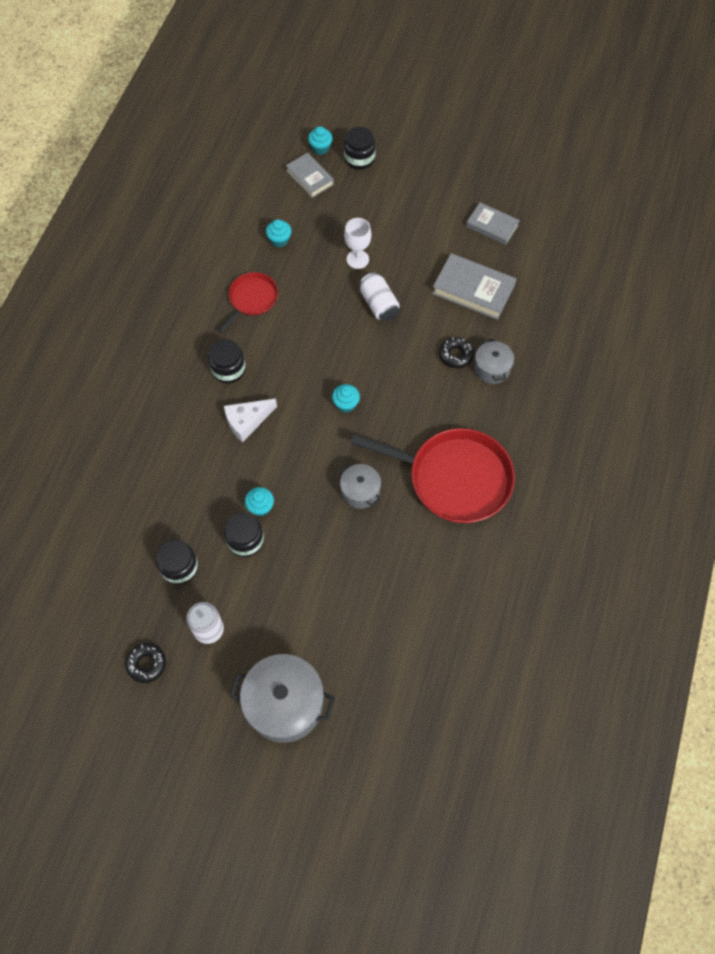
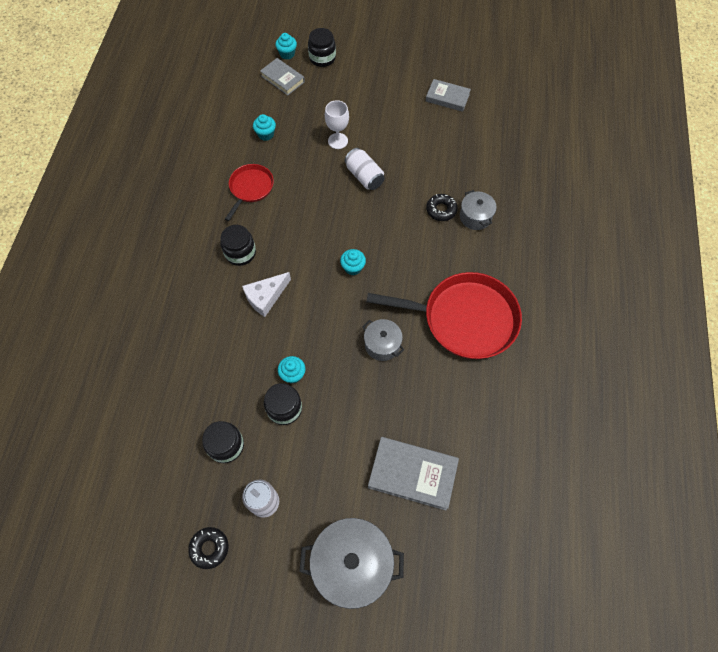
camera: 10 degrees left, 0 degrees up
grey book [432,253,516,320] -> grey book moved to [368,437,459,511]

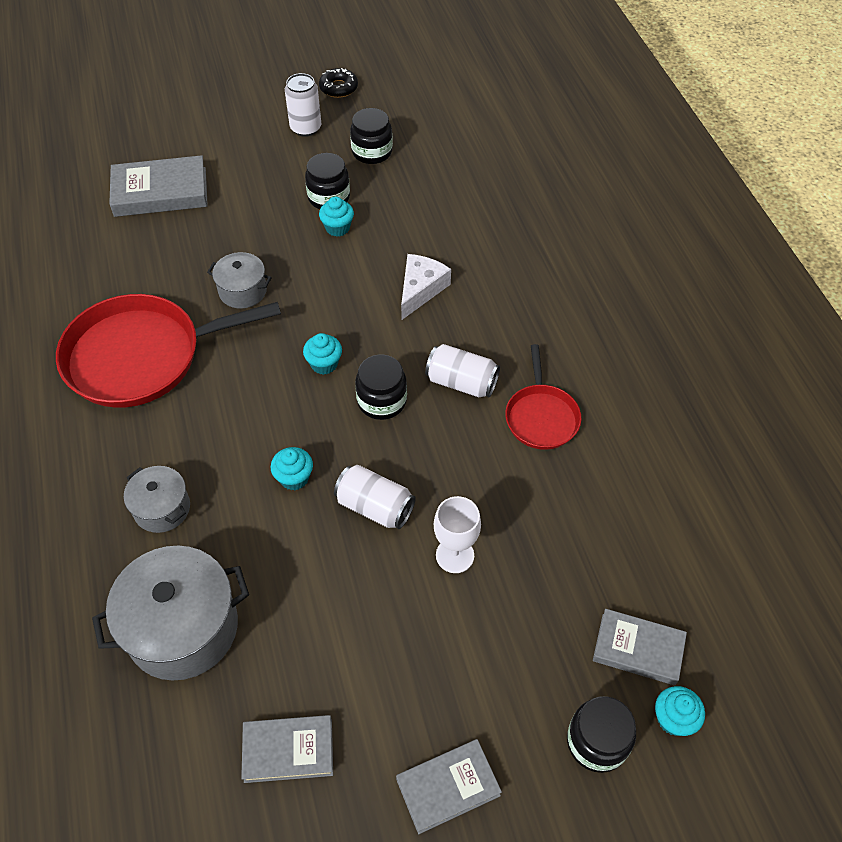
camera: 155 degrees right, 10 degrees down
black jar [220,225,256,266] -> black jar moved to [355,355,407,420]
turquoise cupcake [253,114,276,141] -> turquoise cupcake moved to [271,447,313,490]
grey pot [299,518,404,609] -> grey pot moved to [92,546,249,680]
black donut [426,194,458,221] -> none
none -> grey book [396,739,502,834]
none -> white can [425,344,500,397]

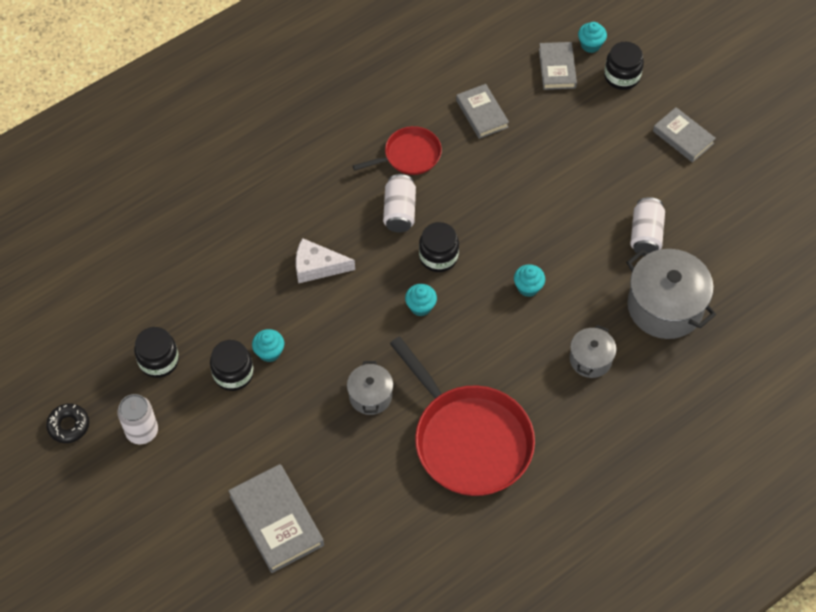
camera: 110 degrees left, 5 degrees up
grey book [241,715,333,783] -> grey book moved to [456,84,509,139]
white can [334,465,416,529] -> white can moved to [630,197,665,256]
white goblet [434,496,481,573] -> none

